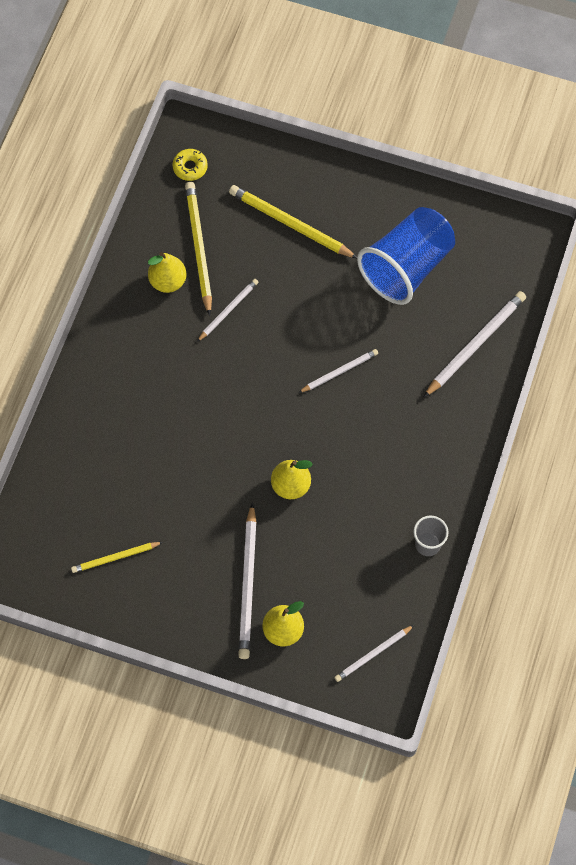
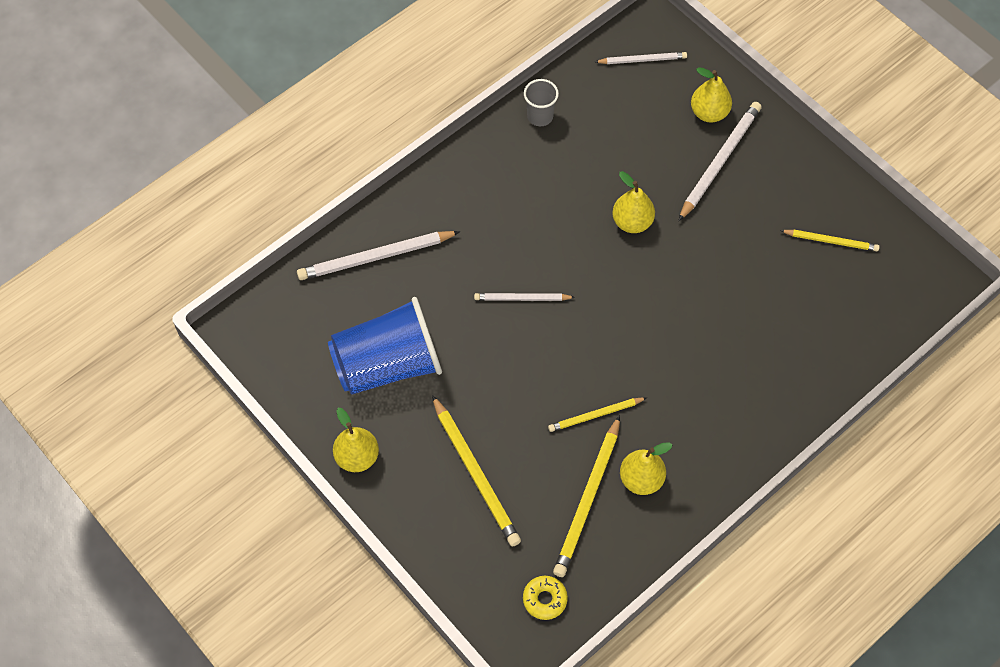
camera: 150 degrees left, 5 degrees down
white pencil [197,279,259,342] -> yellow pencil [548,397,647,432]
none -> yellow pear [333,408,379,472]

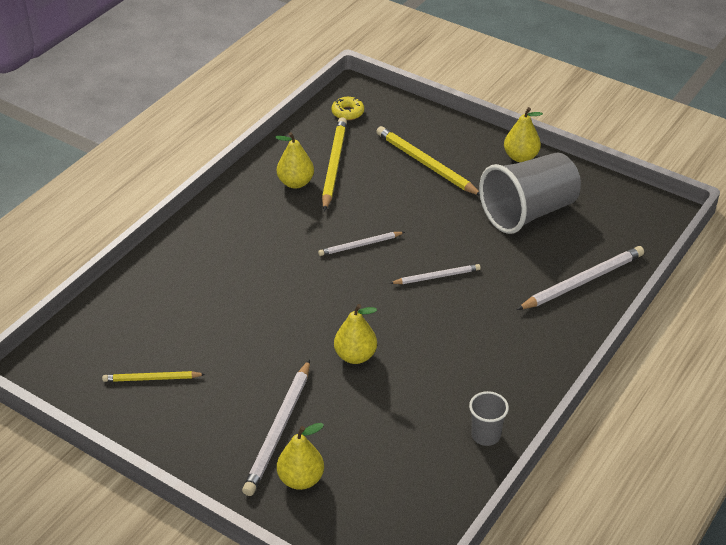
camera: 165 degrees right, 20 degrees down
blue cup [328,297,442,395] -> grey cup [479,153,581,234]
yellow pencil [548,397,647,432] -> none
white pencil [595,52,687,64] -> white pencil moved to [318,232,405,256]

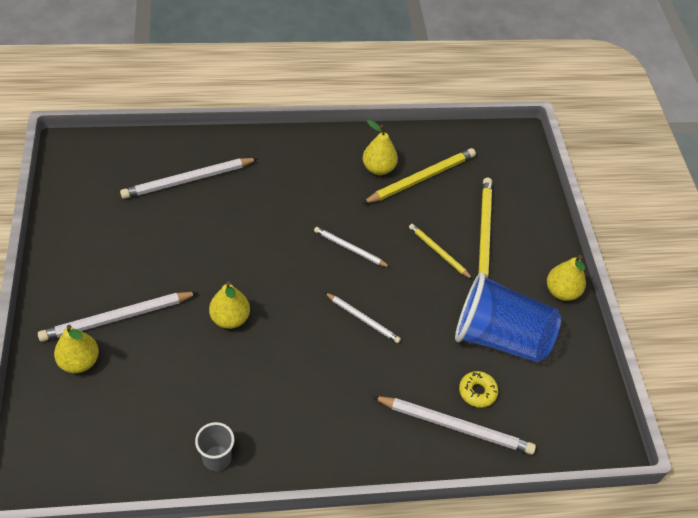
camera: 45 degrees right, 10 degrees up
yellow pencil [102,371,205,382] -> yellow pencil moved to [409,224,473,280]
yellow donut [332,97,364,120] -> yellow donut moved to [459,371,498,408]
grey cup [479,153,581,234] -> blue cup [455,272,561,362]
none -> white pencil [120,158,258,199]

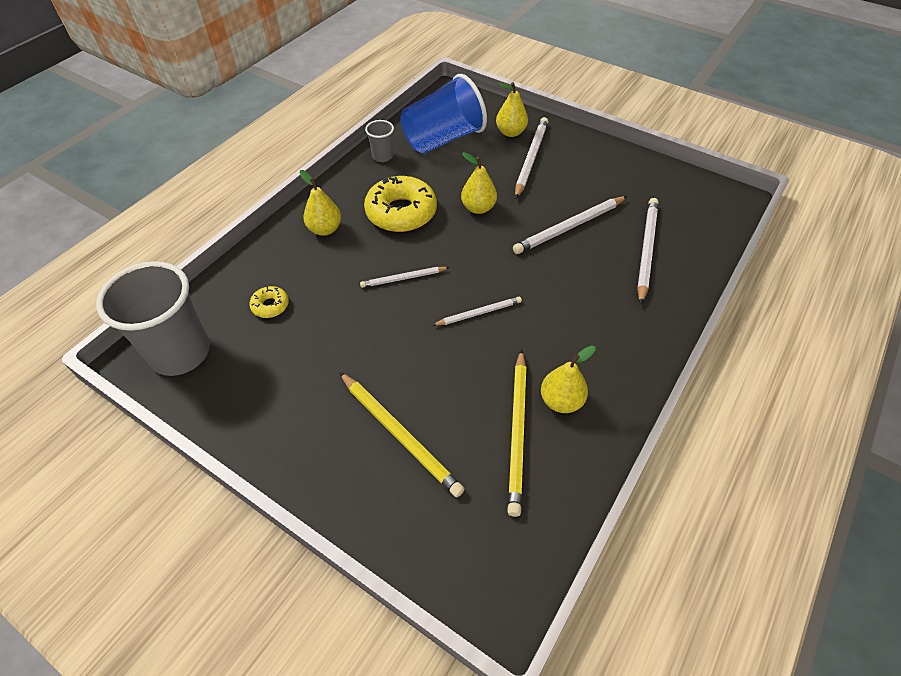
camera: 135 degrees right, 0 degrees up
white pencil [372,396,536,455] -> white pencil moved to [513,196,627,254]
yellow pencil [409,224,473,280] -> none
blue cup [455,272,561,362] -> blue cup moved to [400,74,487,153]
yellow pear [547,255,586,301] -> yellow pear moved to [299,170,341,236]
none -> grey cup [96,261,210,376]
none -> yellow donut [364,176,437,232]

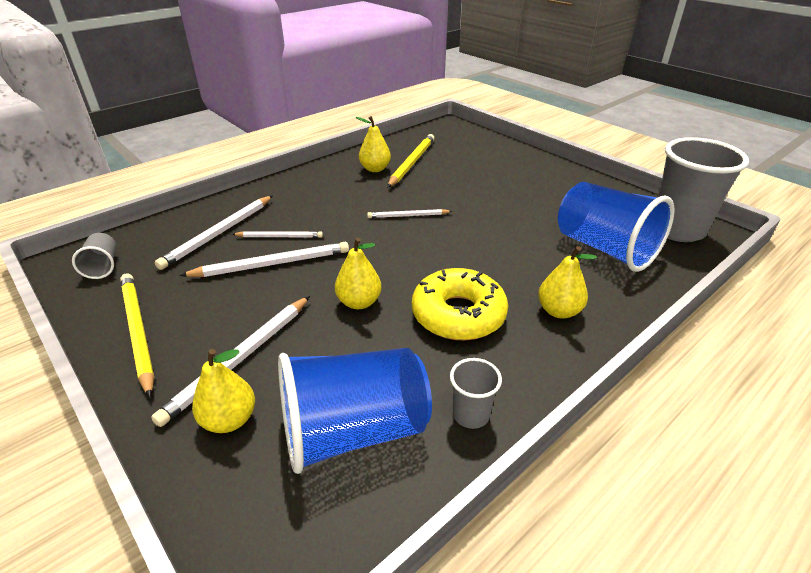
camera: 165 degrees left, 15 degrees down
yellow donut [249,286,289,318] -> blue cup [558,182,675,272]
yellow pencil [339,372,465,498] -> yellow pencil moved to [120,274,154,398]
white pencil [360,267,450,288] -> white pencil moved to [232,231,323,238]
none -> grey cup [72,233,116,279]

